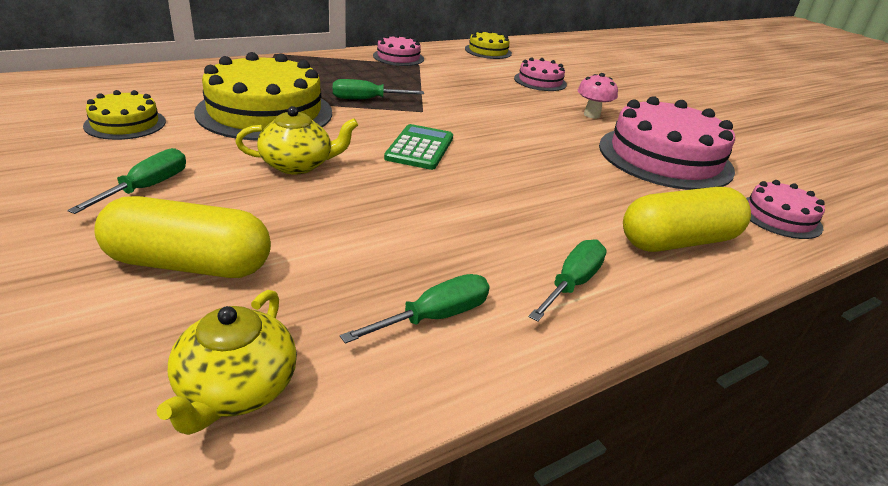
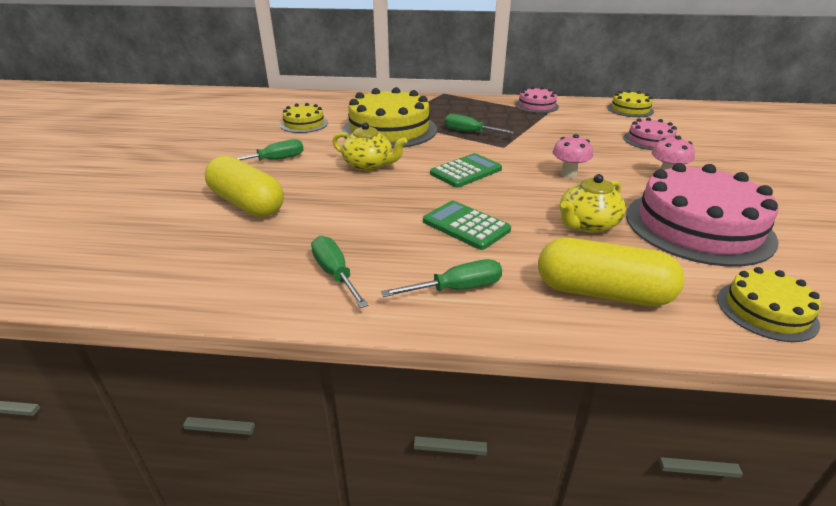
camera: 40 degrees right, 0 degrees up
yellow teapot [157,290,297,435] -> yellow teapot moved to [560,174,626,233]
green screwdriver [340,274,490,344] -> green screwdriver turned 120 degrees counterclockwise [311,236,368,308]
pink cake [746,180,825,239] -> yellow cake [717,267,821,342]
none -> green calculator [423,201,511,250]
none -> pink mushroom [553,134,593,178]

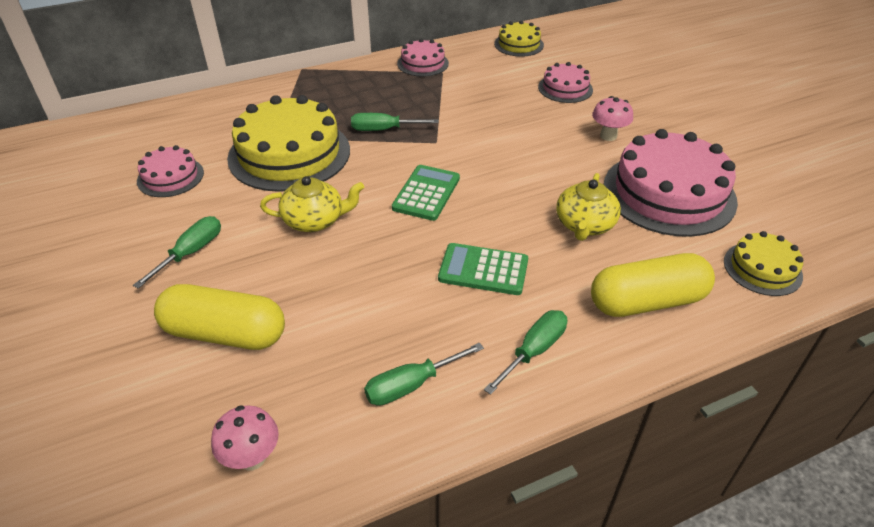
camera: 30 degrees left, 10 degrees up
yellow cake [280,103,328,133] -> pink cake [137,145,204,197]
green screwdriver [311,236,368,308] -> green screwdriver turned 60 degrees counterclockwise [364,342,484,406]
pink mushroom [553,134,593,178] -> pink mushroom moved to [211,405,279,471]

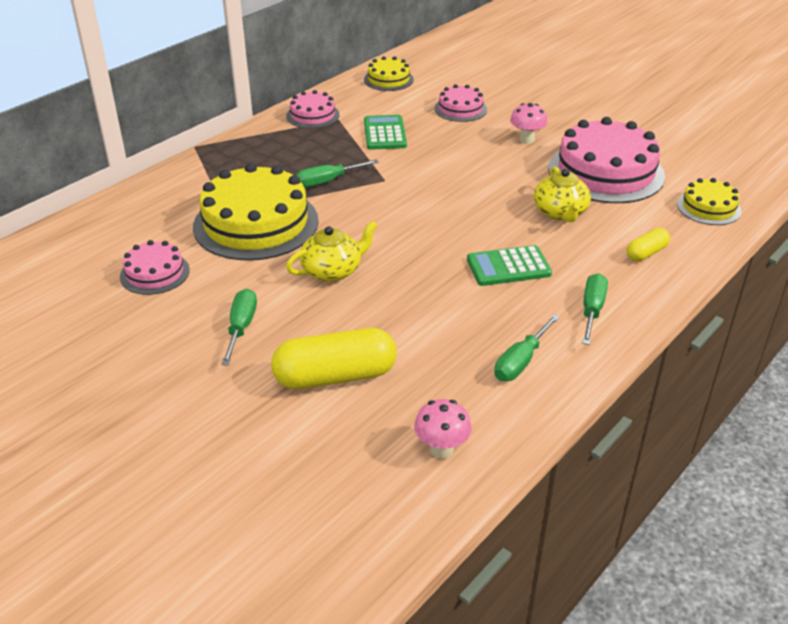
camera: 25 degrees left, 5 degrees down
green calculator [392,165,460,221] -> green calculator moved to [364,115,407,150]
yellow capsule [591,253,715,317] -> yellow capsule [627,228,670,261], size x0.51

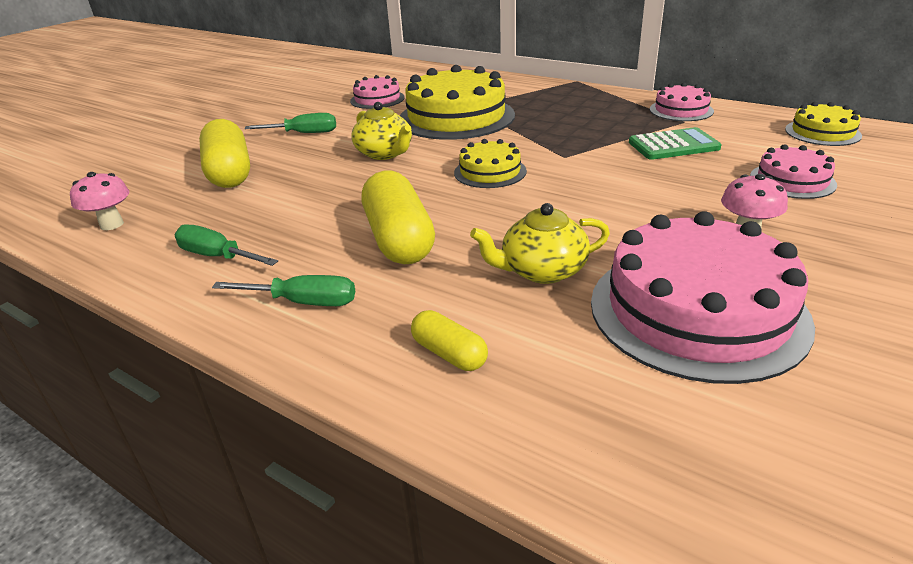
camera: 85 degrees right, 5 degrees down
green screwdriver [296,159,379,187] -> none
green calculator [467,245,552,286] -> yellow capsule [362,171,435,264]
yellow cake [677,178,741,225] -> yellow cake moved to [454,139,527,188]

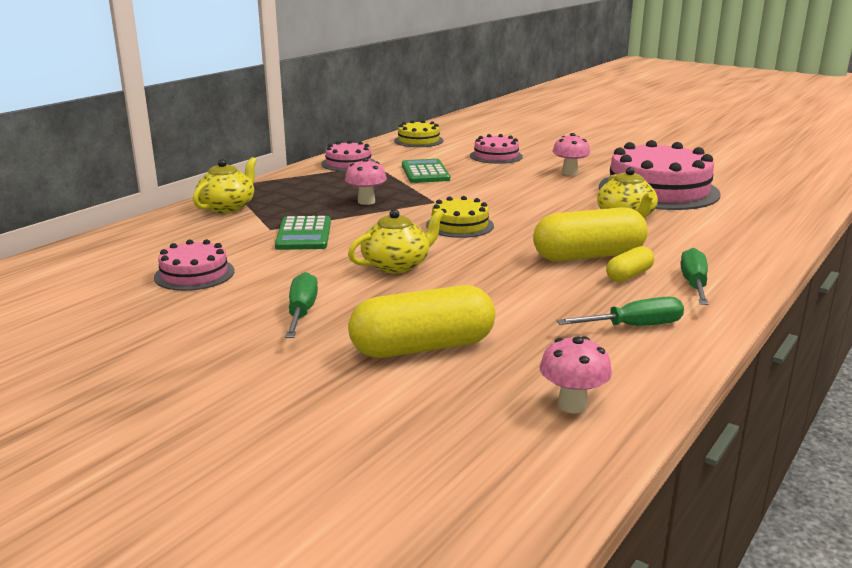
camera: 90 degrees left, 10 degrees down
green screwdriver [175,224,278,266] -> green screwdriver turned 135 degrees counterclockwise [556,297,684,326]
yellow cake [400,65,515,140] -> green calculator [275,216,331,250]
yellow capsule [411,310,488,371] -> yellow capsule moved to [606,246,654,282]
none -> yellow teapot [193,157,257,213]
none -> pink mushroom [345,158,387,205]

